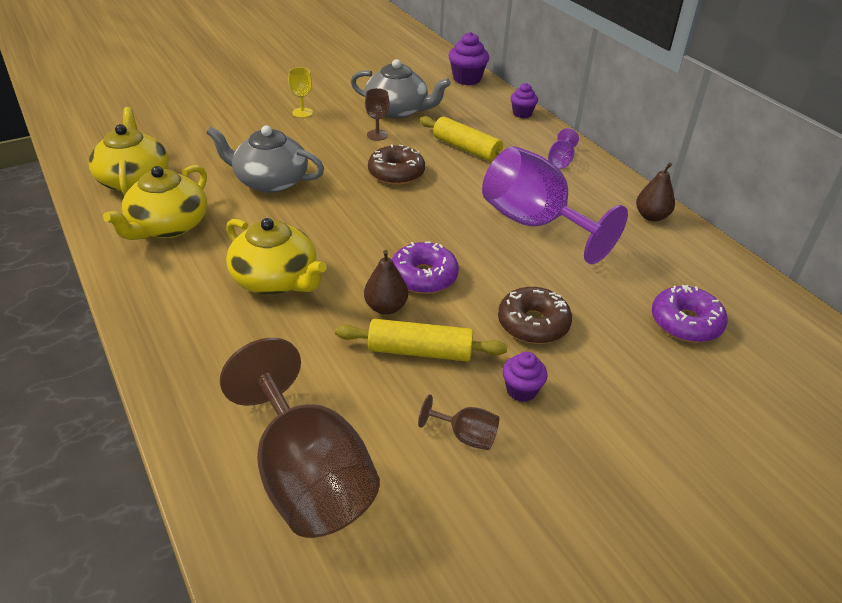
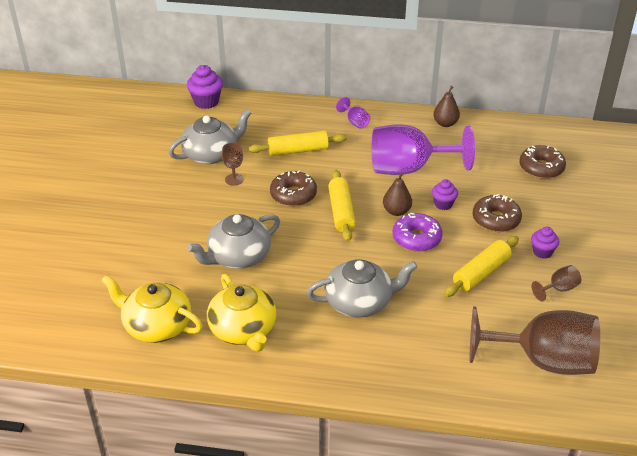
camera: 50 degrees left, 0 degrees up
yellow teapot [226,218,327,295] -> grey teapot [307,259,417,318]
yellow goblet [288,67,313,118] -> none
brown pear [364,250,408,315] -> brown pear moved to [383,173,412,216]
purple cupcake [510,83,538,118] -> purple cupcake moved to [432,179,458,210]
purple donut [652,285,728,343] -> brown donut [519,145,566,179]
none -> yellow rolling pin [328,170,356,242]

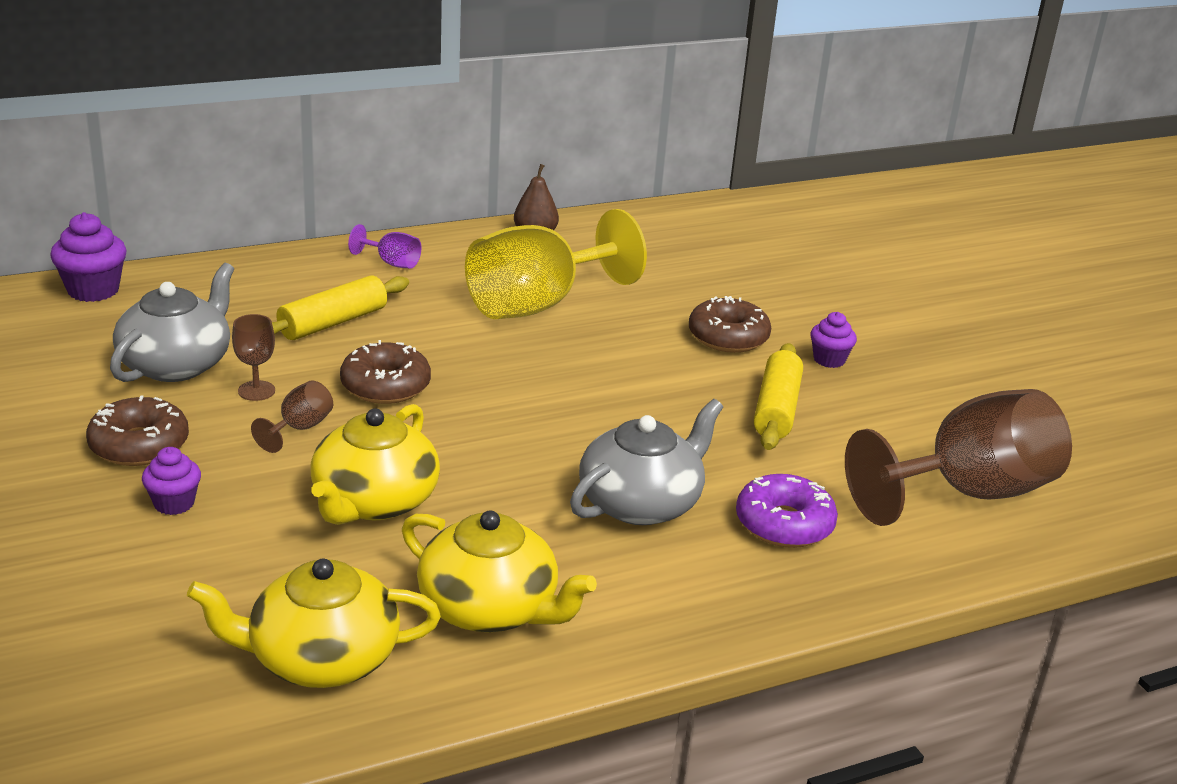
camera: 35 degrees left, 10 degrees down
grey teapot [187,214,280,269] -> yellow teapot [310,404,440,525]
yellow rolling pin [328,170,356,242] -> none
purple goblet [371,124,475,175] -> yellow goblet [465,209,647,319]
brown pear [383,173,412,216] -> none
purple donut [392,213,443,252] -> purple donut moved to [736,474,838,548]
purple cupcake [432,179,458,210] -> purple cupcake moved to [142,447,201,515]
brown donut [519,145,566,179] -> brown donut moved to [86,396,189,466]
brown goblet [532,265,581,301] -> brown goblet moved to [251,380,333,453]

